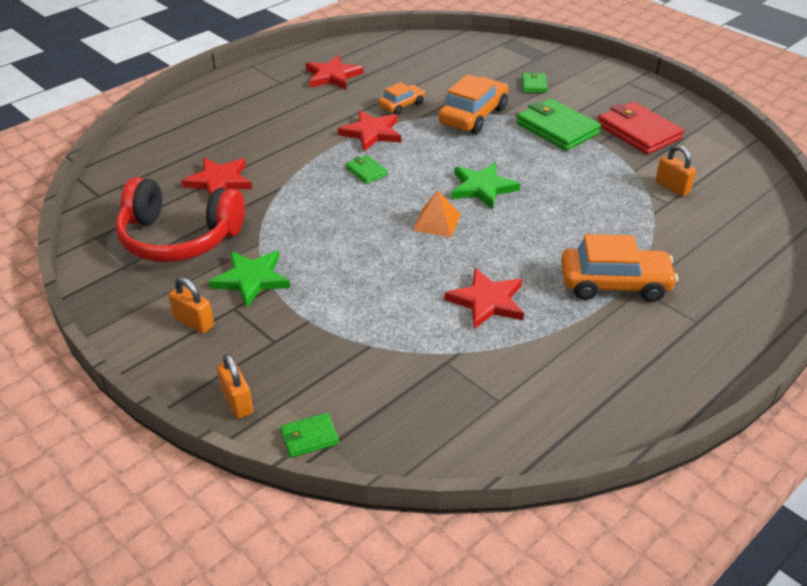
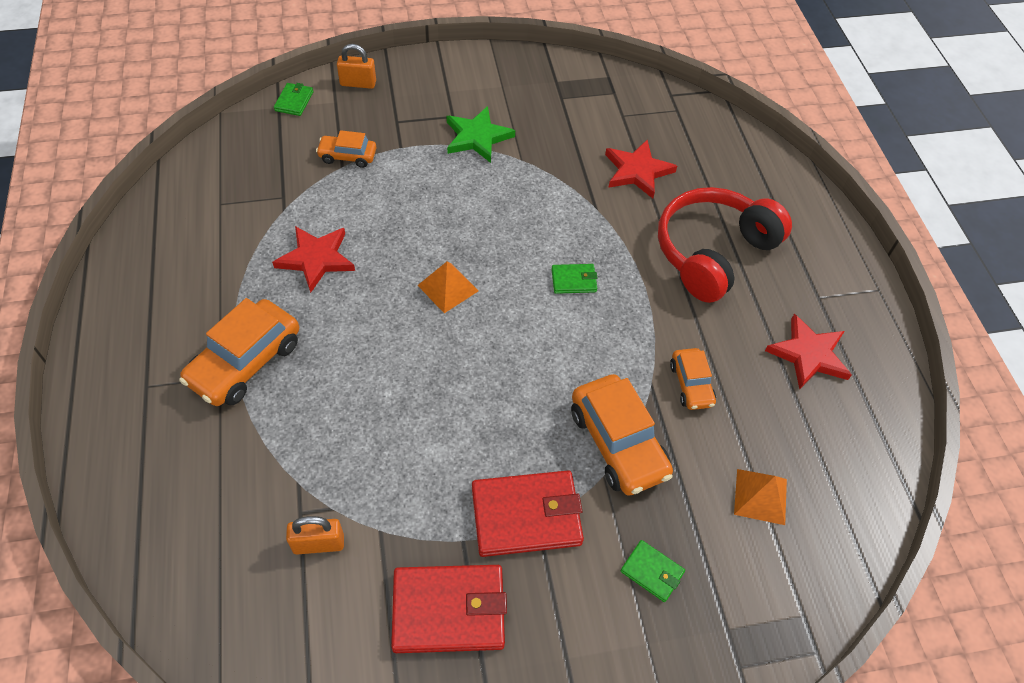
camera: 120 degrees right, 15 degrees up
red headphones [116,177,245,262] -> red headphones moved to [658,187,792,303]
orange padlock [169,277,214,334] -> none
red star [338,110,401,151] -> none
green star [451,162,520,210] -> none
green wallet [516,98,601,151] -> red wallet [472,470,584,557]
none -> orange car [316,130,376,168]
none -> orange pyramid [734,469,787,525]

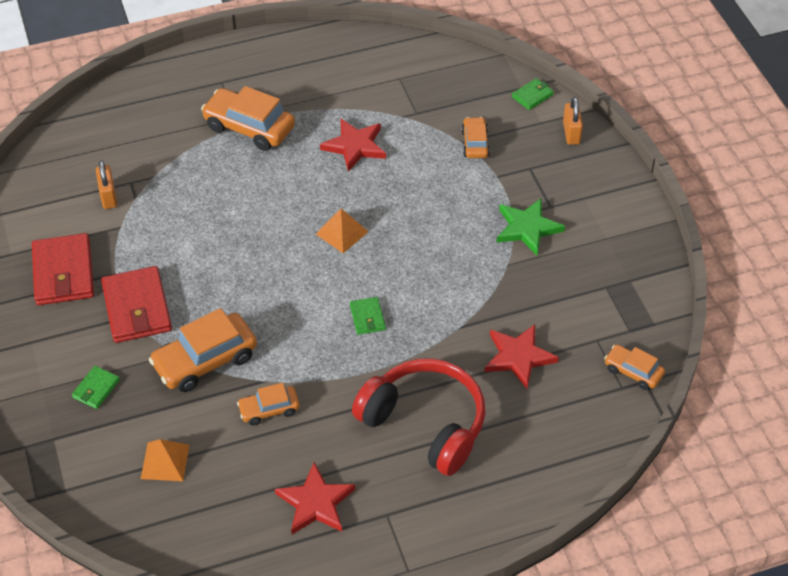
camera: 85 degrees right, 5 degrees down
green wallet [274,83,313,116] -> green wallet turned 45 degrees counterclockwise [512,78,554,110]
none -> orange car [604,344,665,390]

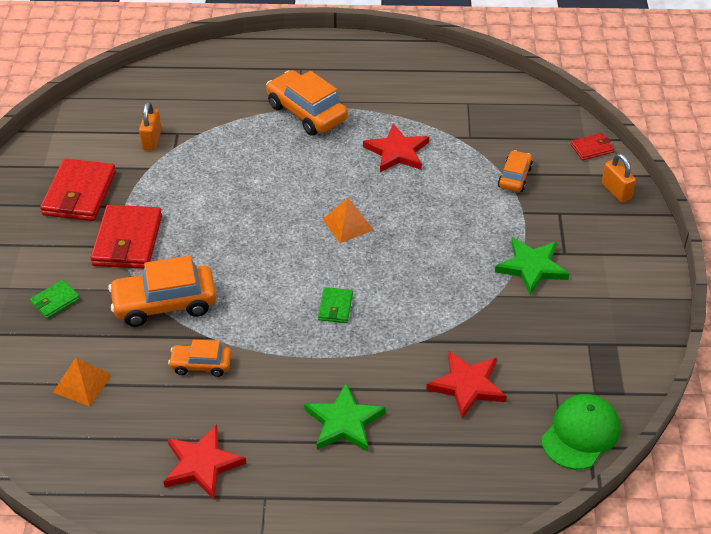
camera: 20 degrees right, 5 degrees down
red headphones [352,359,485,476] -> green star [304,383,386,452]
green wallet [512,78,554,110] -> red wallet [571,133,614,160]
orange padlock [563,97,583,145] -> orange padlock turned 45 degrees counterclockwise [602,153,636,203]
orange car [604,344,665,390] -> green cap [541,394,621,470]

